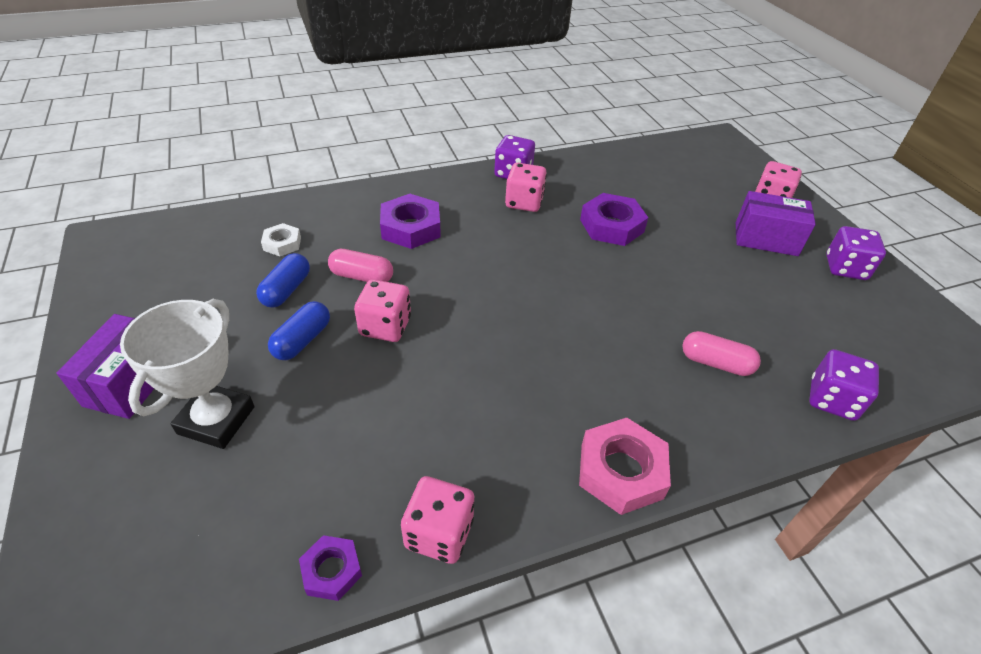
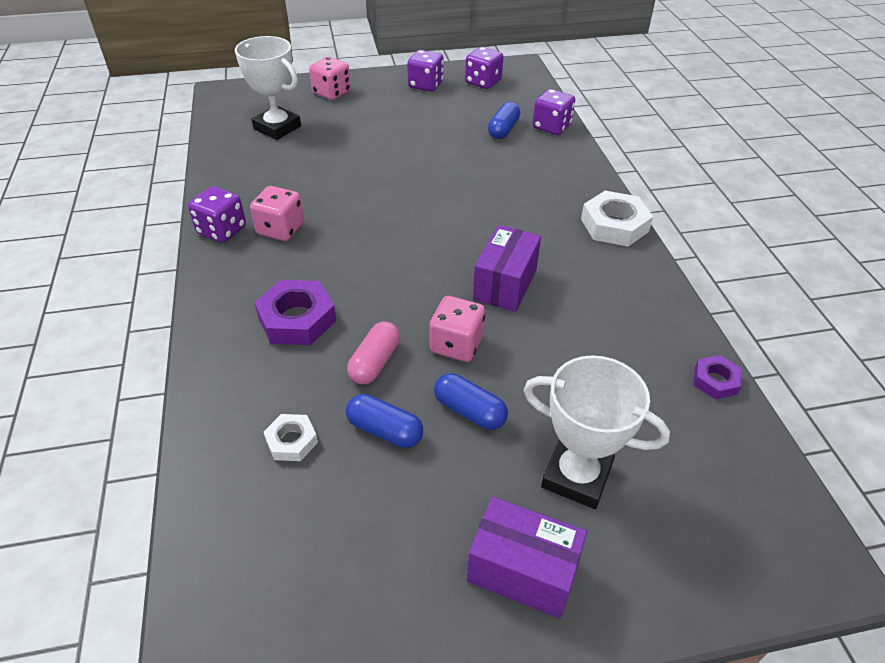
camera: 80 degrees left, 0 degrees up
pink dice [401,476,475,564] -> none
pink nut [579,418,671,515] -> white nut [581,191,653,247]
purple nut [580,193,648,246] -> none
pink capsule [682,331,761,376] -> none
purple box [736,191,816,256] -> purple box moved to [473,225,541,312]
none -> white trophy [235,36,301,140]
none -> purple dice [465,47,504,89]
none -> blue capsule [488,102,520,139]

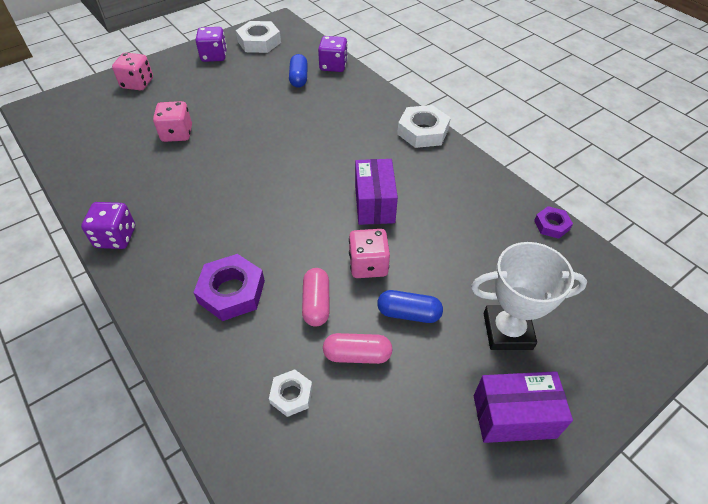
camera: 25 degrees left, 5 degrees up
white trophy [235,36,301,140] -> none
pink dice [250,186,304,241] -> pink dice moved to [153,101,192,142]
blue capsule [346,394,423,448] -> pink capsule [323,333,393,364]
purple dice [465,47,504,89] -> white nut [236,21,281,53]

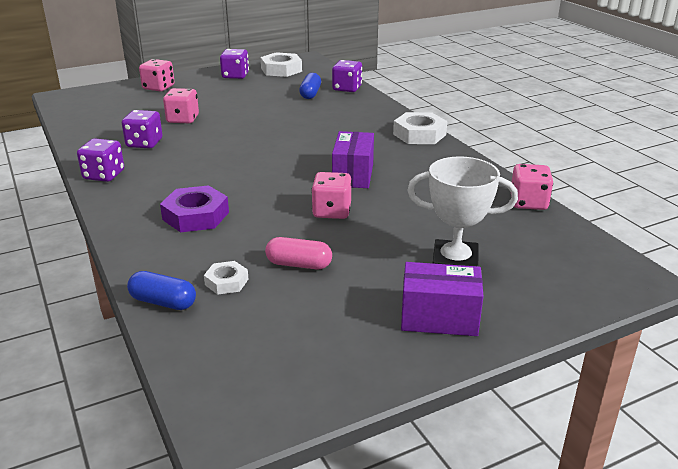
camera: 10 degrees right, 20 degrees down
pink capsule [302,268,330,326] -> none
blue capsule [377,290,443,323] -> blue capsule moved to [127,271,196,310]
purple nut [534,206,573,239] -> pink dice [511,164,553,210]
none -> purple dice [122,110,163,149]

